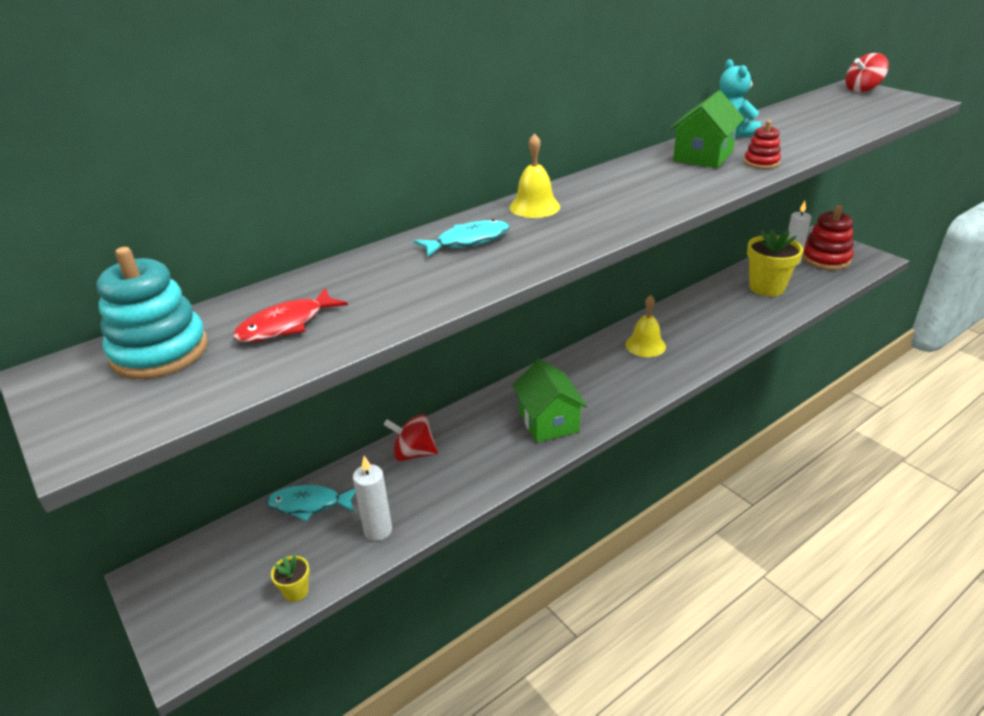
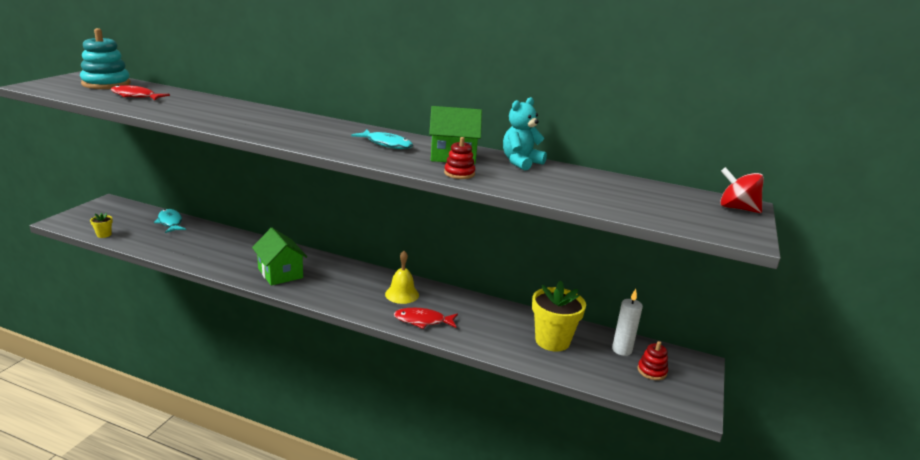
camera: 55 degrees right, 10 degrees down
white candle [353,456,392,541] -> none
red spinning top [384,414,438,461] -> none
turquoise fish [414,219,510,257] -> turquoise fish moved to [351,130,413,149]
yellow bell [510,133,560,218] -> none
green house [512,359,587,443] -> green house turned 75 degrees counterclockwise [252,228,307,286]
red stacking toy [802,205,854,270] -> red stacking toy [638,341,668,380], size x0.54
none -> red fish [394,308,458,329]

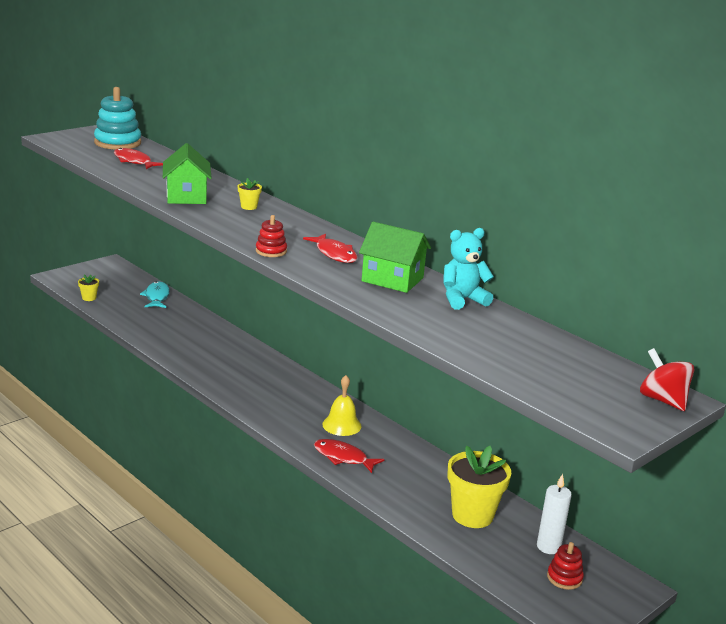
camera: 25 degrees right, 0 degrees up
green house [252,228,307,286] -> green house moved to [163,143,212,204]
turquoise fish [351,130,413,149] -> red fish [303,234,358,263]
red stacking toy [444,137,475,179] -> red stacking toy moved to [256,215,287,257]
none -> yellow flower pot [238,178,262,210]

